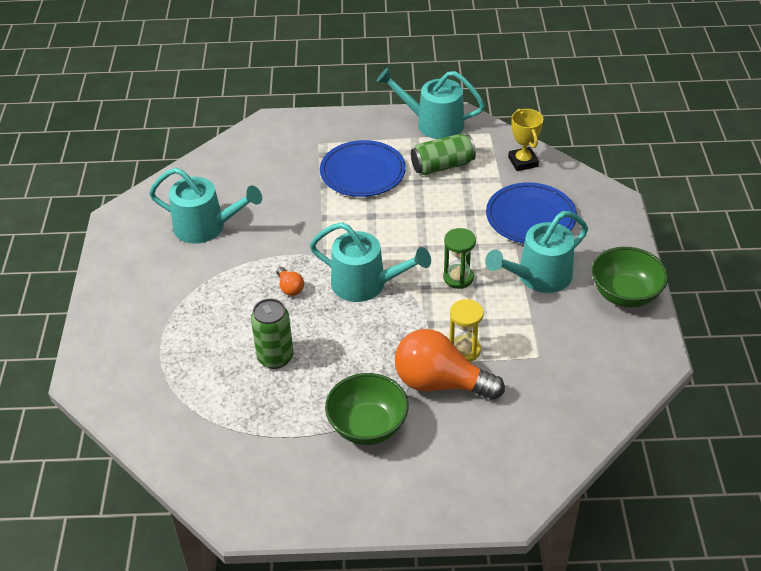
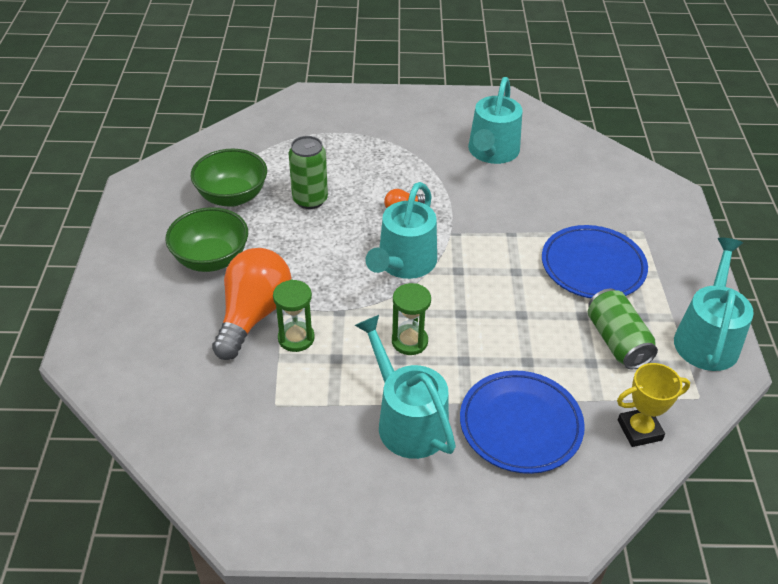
camera: 90 degrees right, 0 degrees up
yellow hourglass [449,299,484,362] -> green hourglass [273,280,315,352]
green bowl [592,247,668,307] -> green bowl moved to [191,149,267,207]

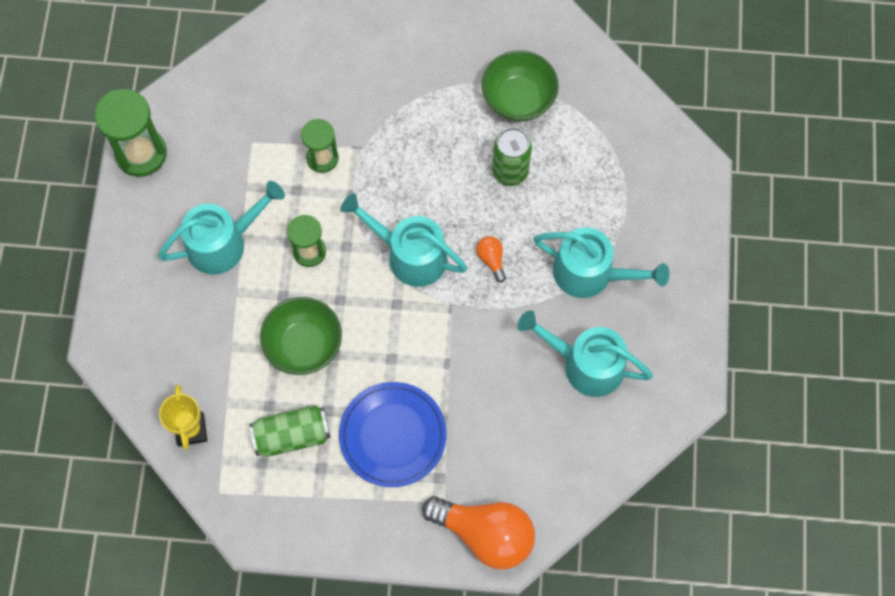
camera: 95 degrees right, 25 degrees up
green bowl [165,207,248,272] -> green bowl moved to [260,297,342,375]
orange light bulb [212,248,292,360] -> orange light bulb moved to [422,496,535,569]
blue plate [460,370,585,474] -> none
turquoise watering can [674,238,754,371] -> turquoise watering can moved to [533,227,670,298]
none -> green hourglass [95,89,167,177]

